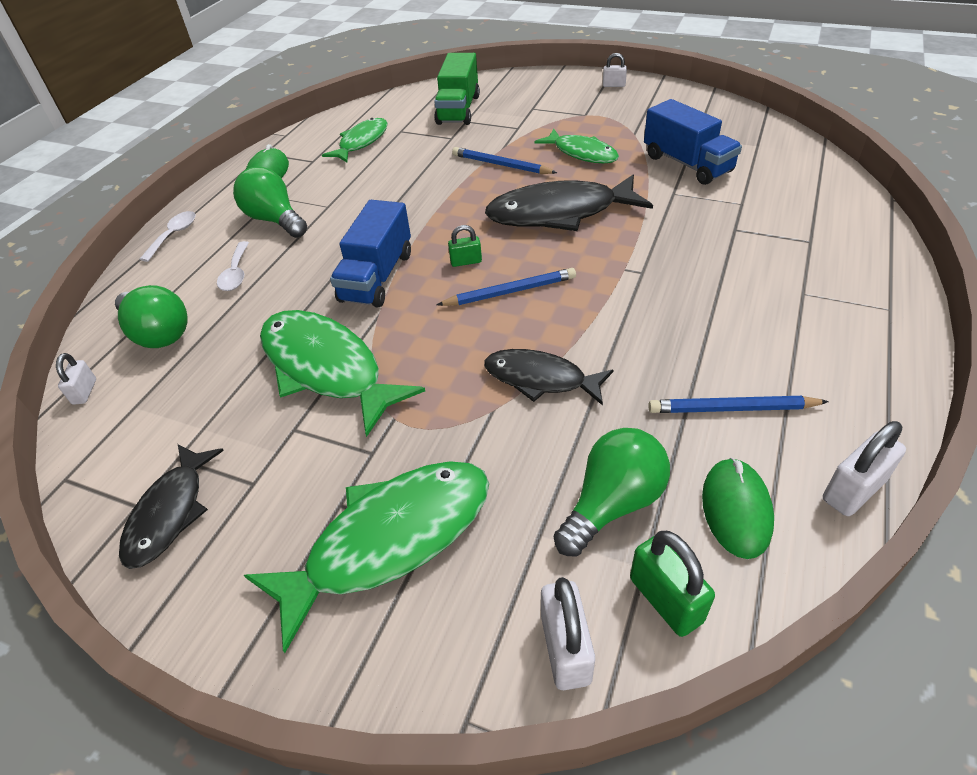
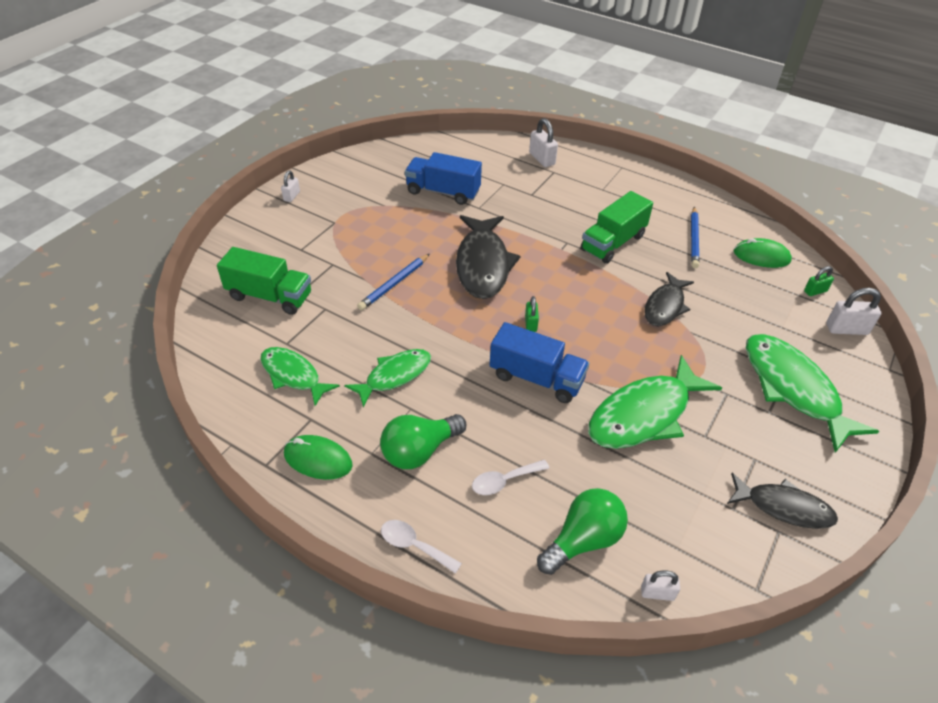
camera: 85 degrees left, 0 degrees up
white spoon [217,241,249,291] -> white spoon turned 150 degrees clockwise [472,460,549,495]
blue pencil [437,268,576,306] -> none
green fish [535,129,619,163] -> green fish moved to [344,349,431,407]
green light bulb [554,428,670,556] -> none
green padlock [630,531,715,637] -> green padlock [804,266,834,296], size x0.62
blue truck [644,99,742,185] -> blue truck turned 135 degrees counterclockwise [405,152,482,205]
white padlock [823,421,906,516] -> white padlock moved to [529,118,558,167]
none -> green truck [581,191,653,264]

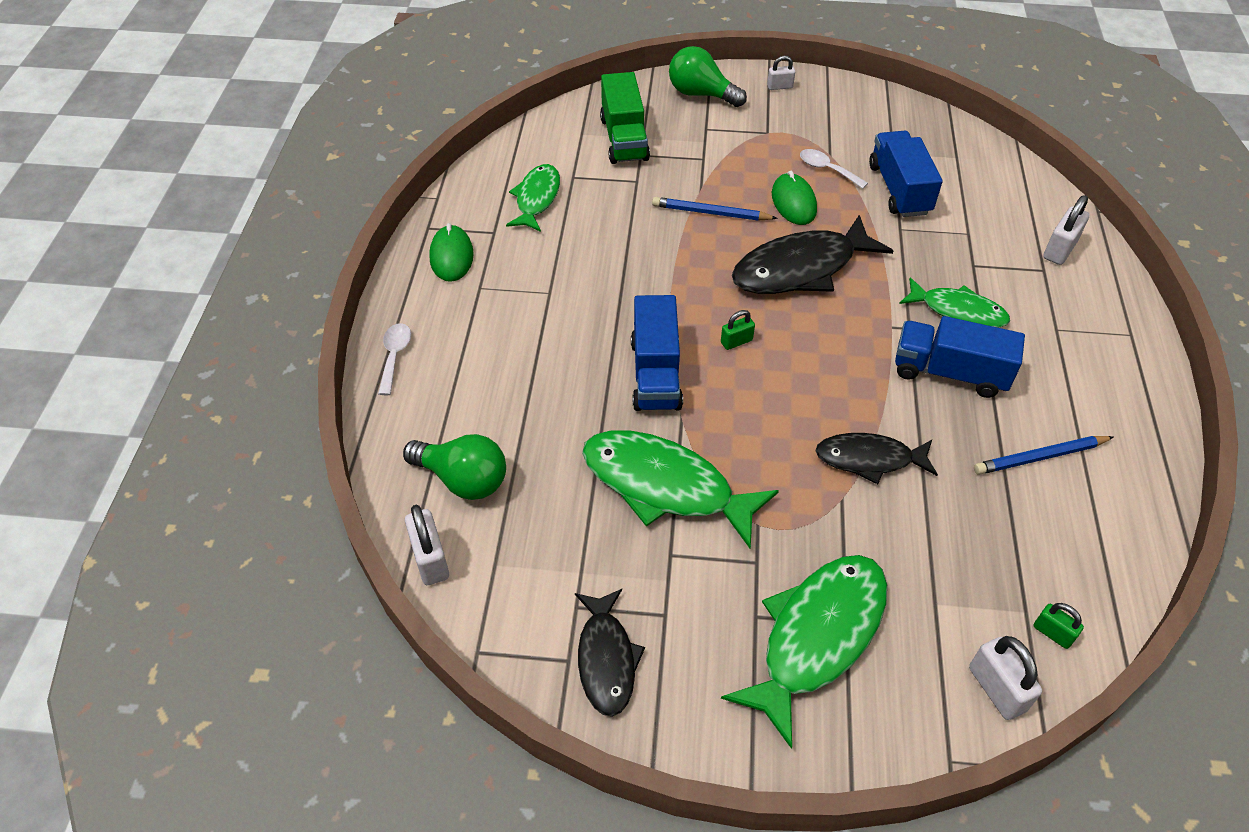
camera: 65 degrees right, 5 degrees up
green fish [344,349,431,407] -> green fish moved to [899,278,1010,328]
green light bulb [380,414,466,469] -> green light bulb moved to [669,46,747,107]
white spoon [472,460,549,495] -> white spoon moved to [800,149,868,189]
green truck [581,191,653,264] -> blue truck [895,316,1025,398]
white padlock [641,570,680,601] -> white padlock [405,505,449,585], size x1.62
green mouse [733,238,792,268] -> green mouse moved to [772,171,817,225]

